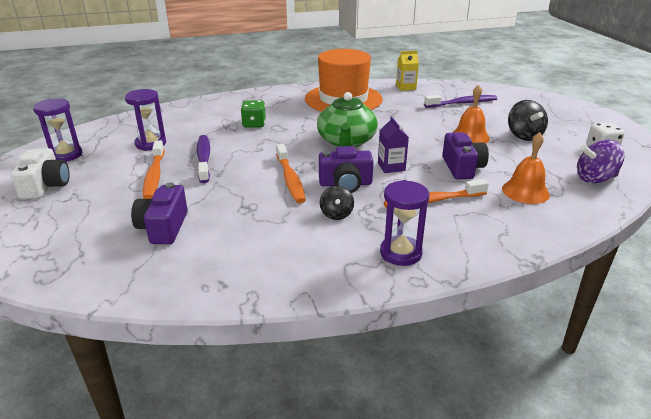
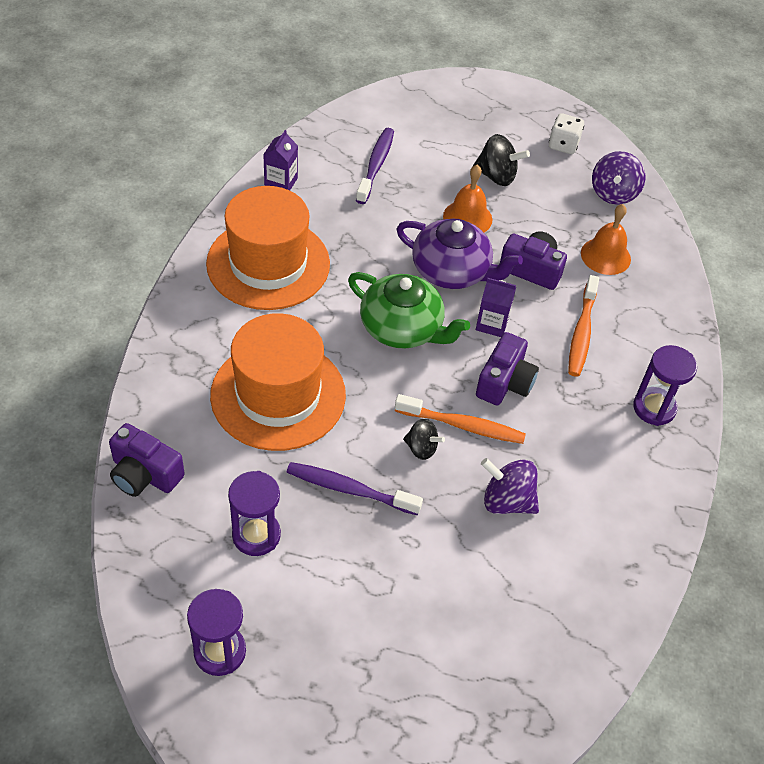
camera: 65 degrees left, 20 degrees up
white camera [11,148,70,199] -> none
purple camera [131,182,188,244] -> purple camera moved to [109,423,185,497]
orange toothbrush [143,140,164,199] -> none
green dice [241,100,266,128] -> orange hat [210,313,346,451]
black spinning top [320,185,354,220] -> black spinning top moved to [403,419,445,460]
yellow carton [396,51,419,91] -> purple carton [263,130,298,190]
none -> purple teapot [396,219,523,289]
none -> purple spinning top [481,458,539,514]

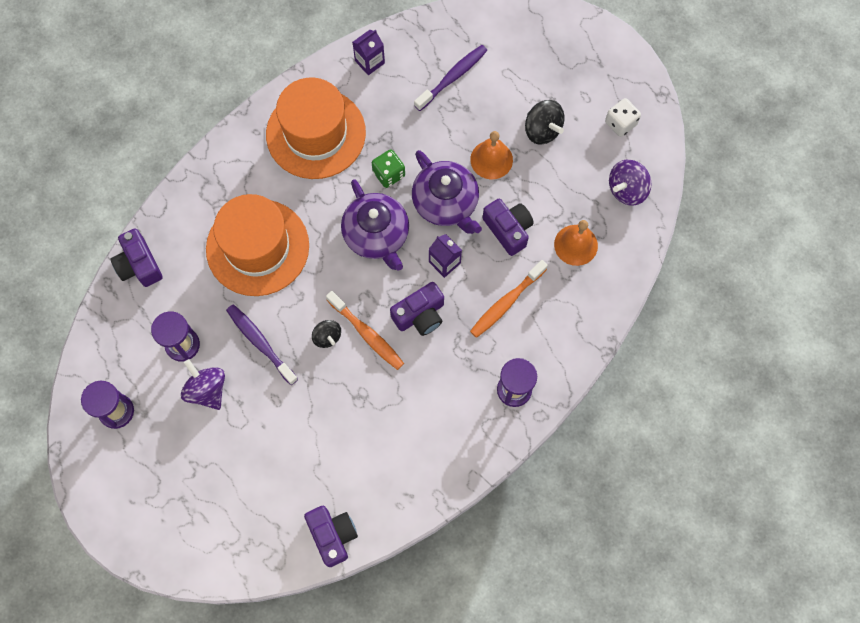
camera: 35 degrees right, 20 degrees up
green teapot [348,272,470,349] -> purple teapot [341,179,409,270]
purple spinning top [481,458,539,514] -> purple spinning top moved to [181,359,225,410]
none -> purple camera [304,506,358,567]
none -> green dice [372,149,405,188]

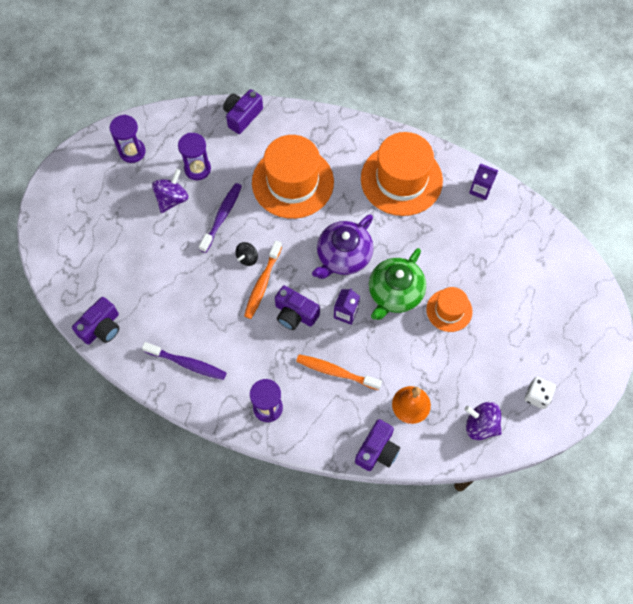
camera: 65 degrees right, 5 degrees down
green dice [372,149,405,188] -> none
purple teapot [412,150,482,234] -> green teapot [369,248,426,320]
purple toothbrush [414,45,487,111] -> purple toothbrush moved to [142,342,226,380]
orange bell [470,131,513,179] -> orange hat [426,287,473,332]
purple camera [483,199,534,256] -> purple camera moved to [355,419,400,471]
black spinning top [525,100,564,145] -> none

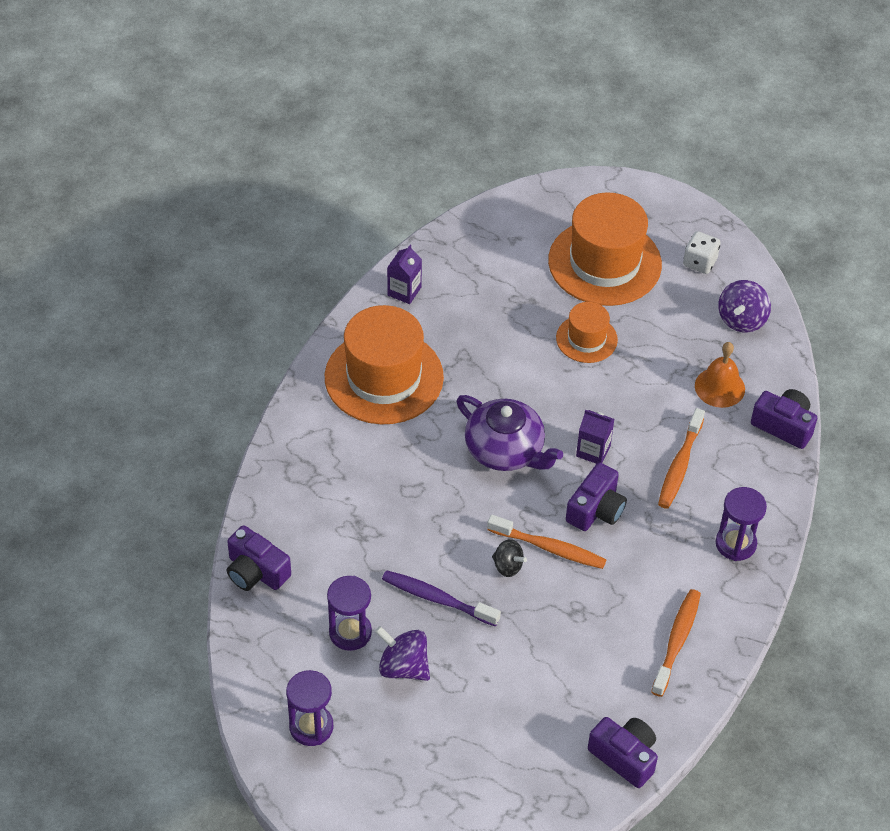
camera: 90 degrees left, 15 degrees down
purple toothbrush [142,342,226,380] -> orange toothbrush [651,589,701,697]
orange hat [252,135,334,219] -> orange hat moved to [548,192,662,306]
green teapot [369,248,426,320] -> none

